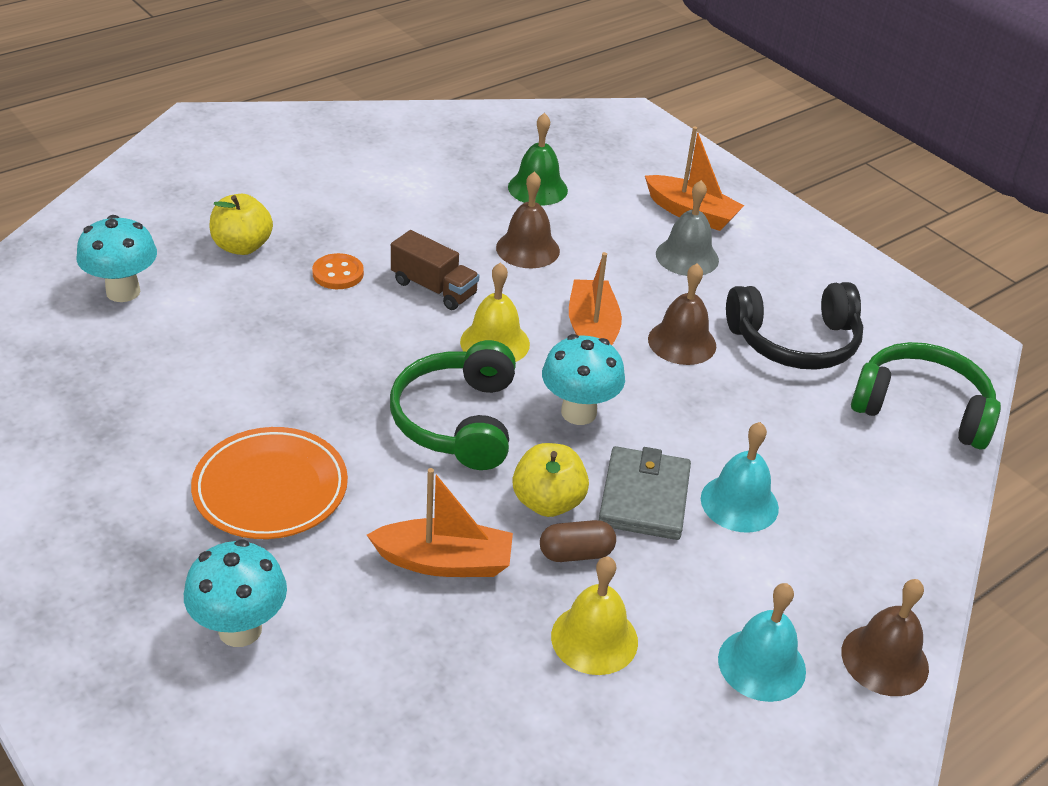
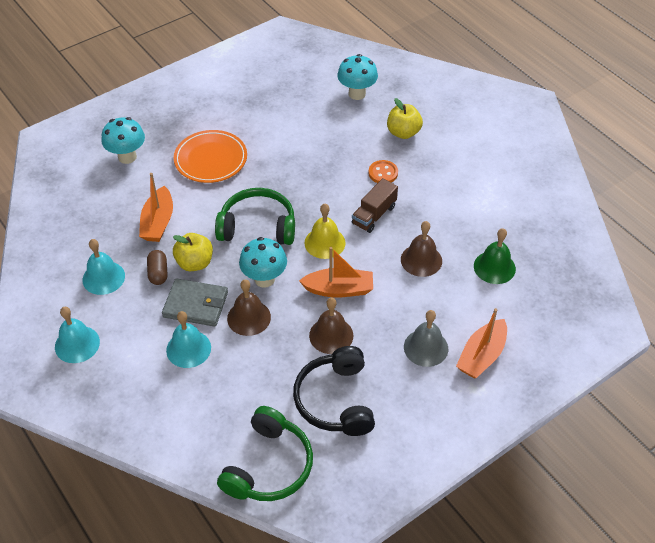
camera: 95 degrees right, 10 degrees up
yellow bell [551,557,638,675] -> turquoise bell [83,239,125,295]
brown bell [841,579,929,696] -> brown bell moved to [227,280,271,336]

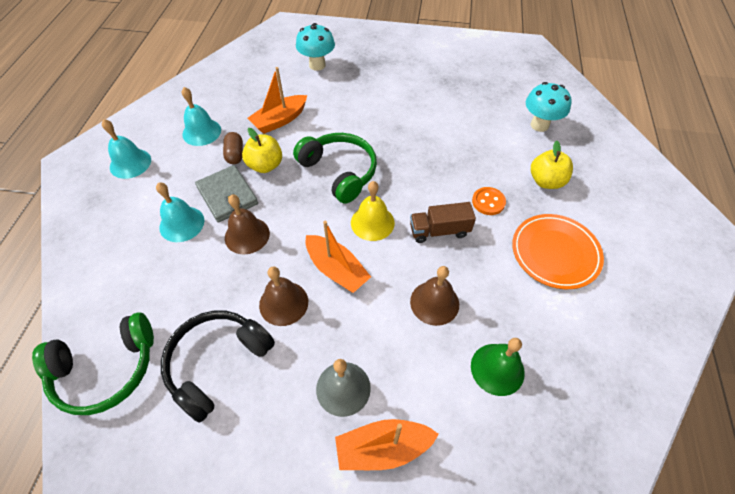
camera: 45 degrees right, 5 degrees up
brown capsule [147,250,168,285] -> brown capsule turned 45 degrees counterclockwise [223,132,243,164]
orange plate [174,130,247,183] -> orange plate moved to [512,214,604,289]
turquoise mushroom [239,237,287,288] -> none

